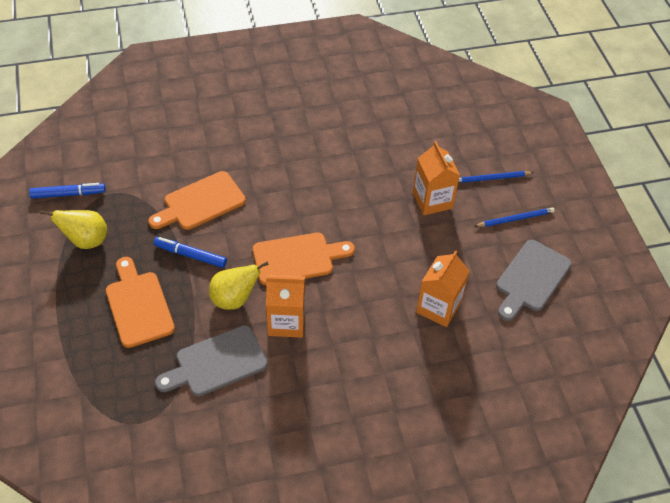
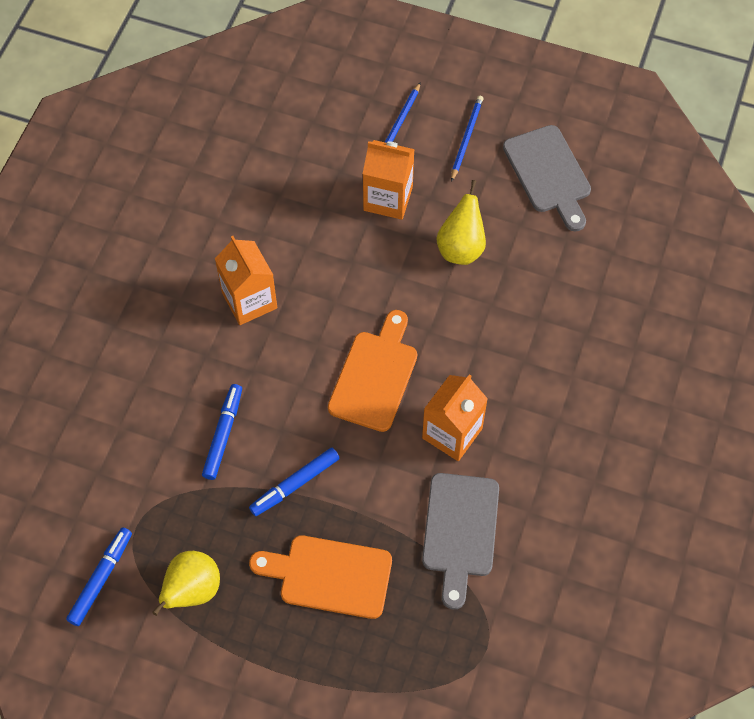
camera: 55 degrees left, 10 degrees up
orange cutting board [148,171,246,230] -> blue marker [202,384,242,480]
yellow pear [209,261,269,310] -> yellow pear moved to [436,180,486,265]
orange carton [416,250,469,327] -> orange carton moved to [215,236,277,325]

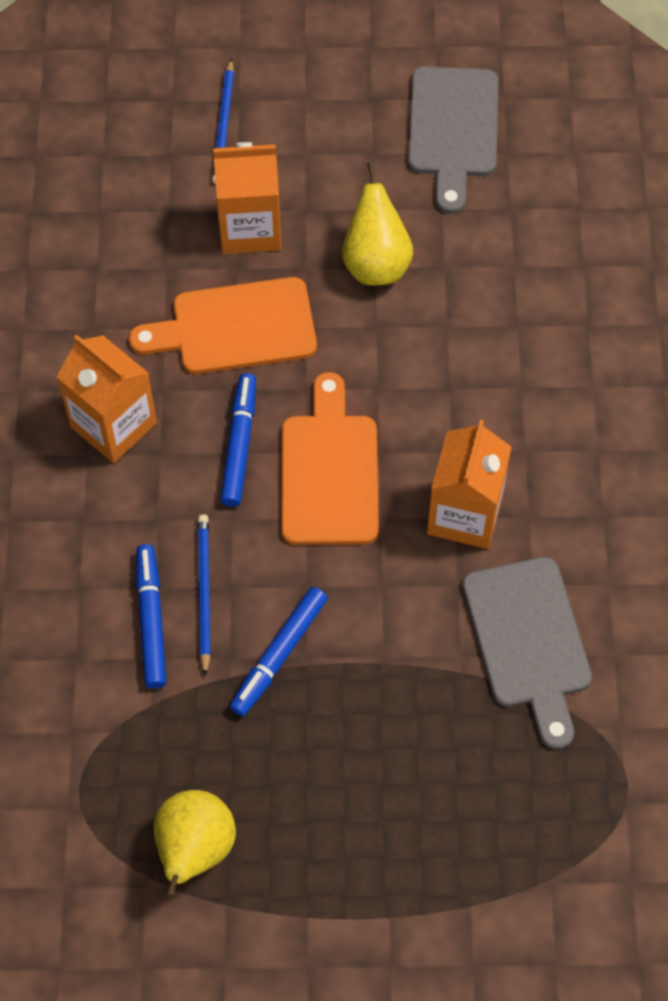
camera: 20 degrees left, 0 degrees up
blue marker [66,527,132,626] -> blue marker moved to [220,373,256,507]
orange cutting board [249,535,392,619] -> orange cutting board moved to [129,277,317,374]
blue pencil [451,96,483,182] -> blue pencil moved to [198,514,211,677]
grey cutting board [503,125,591,232] -> grey cutting board turned 45 degrees clockwise [408,66,499,214]

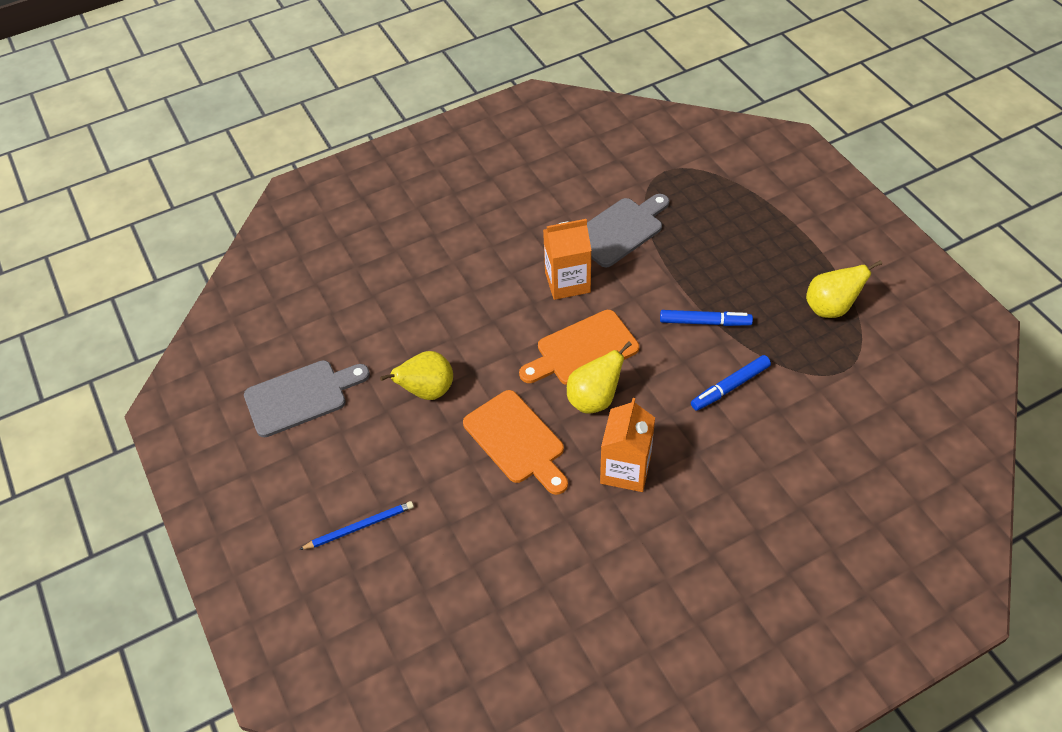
camera: 115 degrees left, 10 degrees down
blue pencil [198,514,211,677] -> none
orange carton [213,142,281,254] -> none
blue marker [220,373,256,507] -> yellow pear [567,341,632,413]

